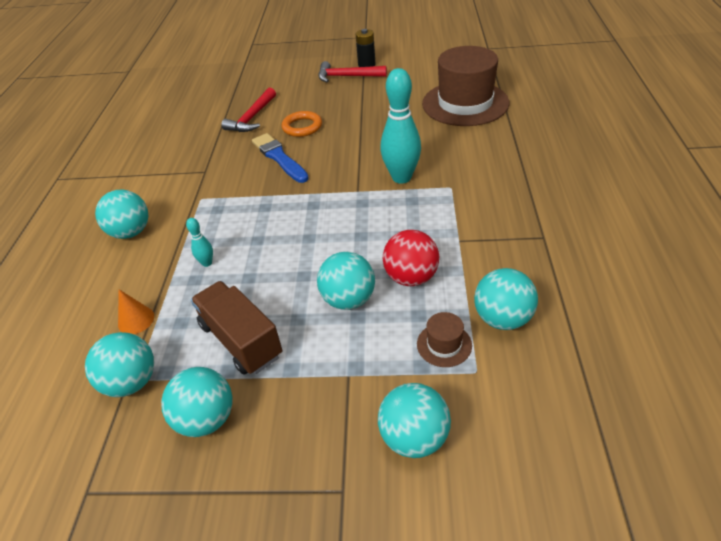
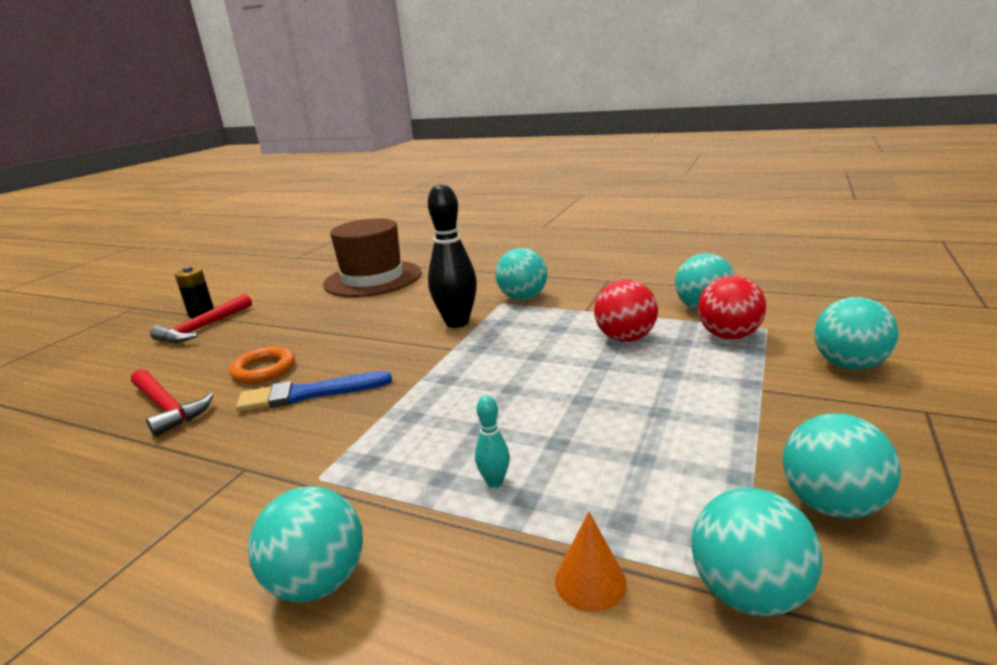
camera: 70 degrees left, 20 degrees down
brown truck [191,281,282,375] -> none
turquoise ball [317,252,375,310] -> turquoise ball moved to [495,248,547,300]
turquoise bowling pin [380,68,421,184] -> black bowling pin [428,184,477,328]
brown hat [417,312,472,367] -> red ball [698,275,766,339]

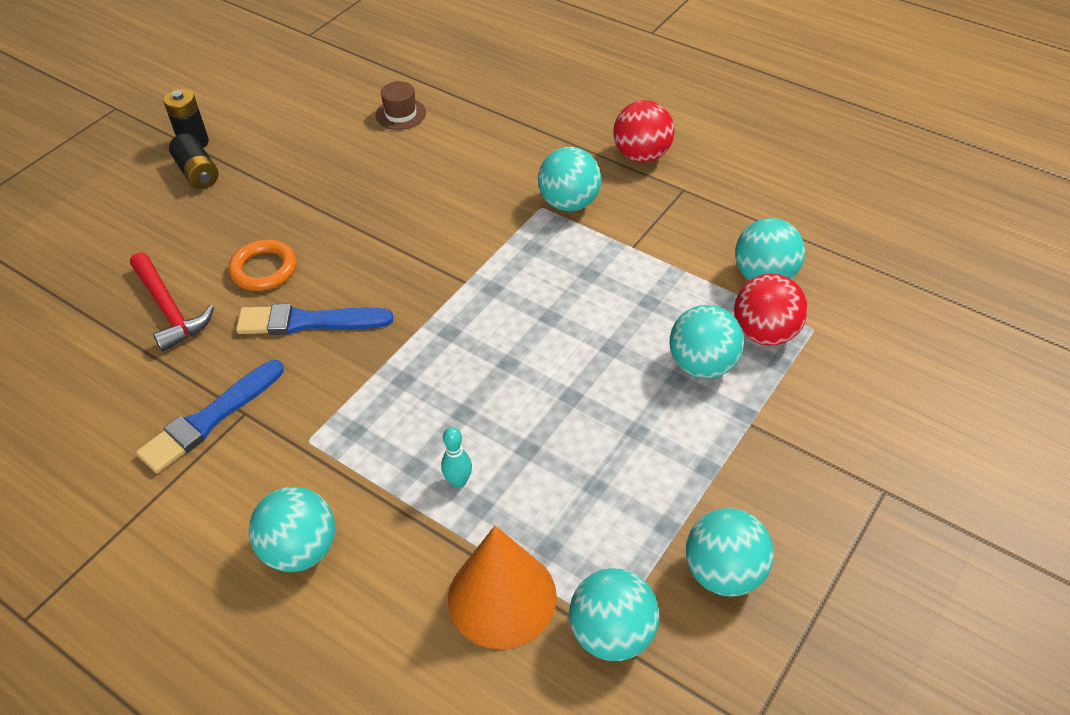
camera: 10 degrees right, 25 degrees up
red hammer [150,294,252,343] -> black battery [169,133,218,189]
brown hat [323,218,421,297] -> brown hat [376,81,426,130], size x0.41
black bowling pin [428,184,477,328] -> none
orange cone [555,512,627,612] -> orange cone [448,526,557,649], size x1.99
red ball [594,279,658,342] -> red ball moved to [613,100,674,163]
turquoise ball [814,297,899,370] -> turquoise ball moved to [670,305,744,379]
none -> blue brush [136,360,284,473]

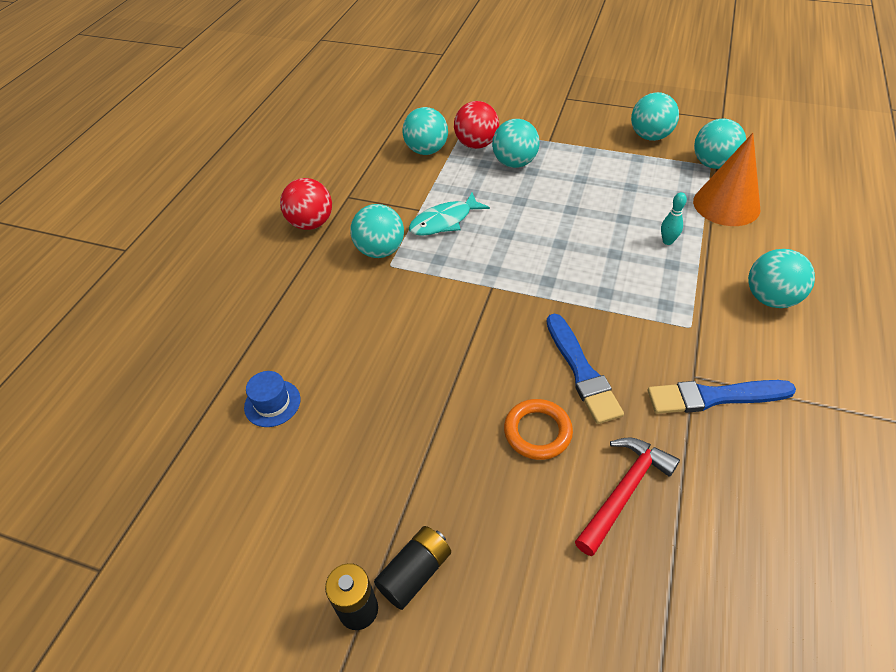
camera: 105 degrees left, 0 degrees up
blue brush [136,360,284,473] -> blue brush turned 150 degrees clockwise [648,380,796,414]
brown hat [376,81,426,130] -> blue hat [244,371,301,427]
none -> turquoise fish [409,192,490,236]

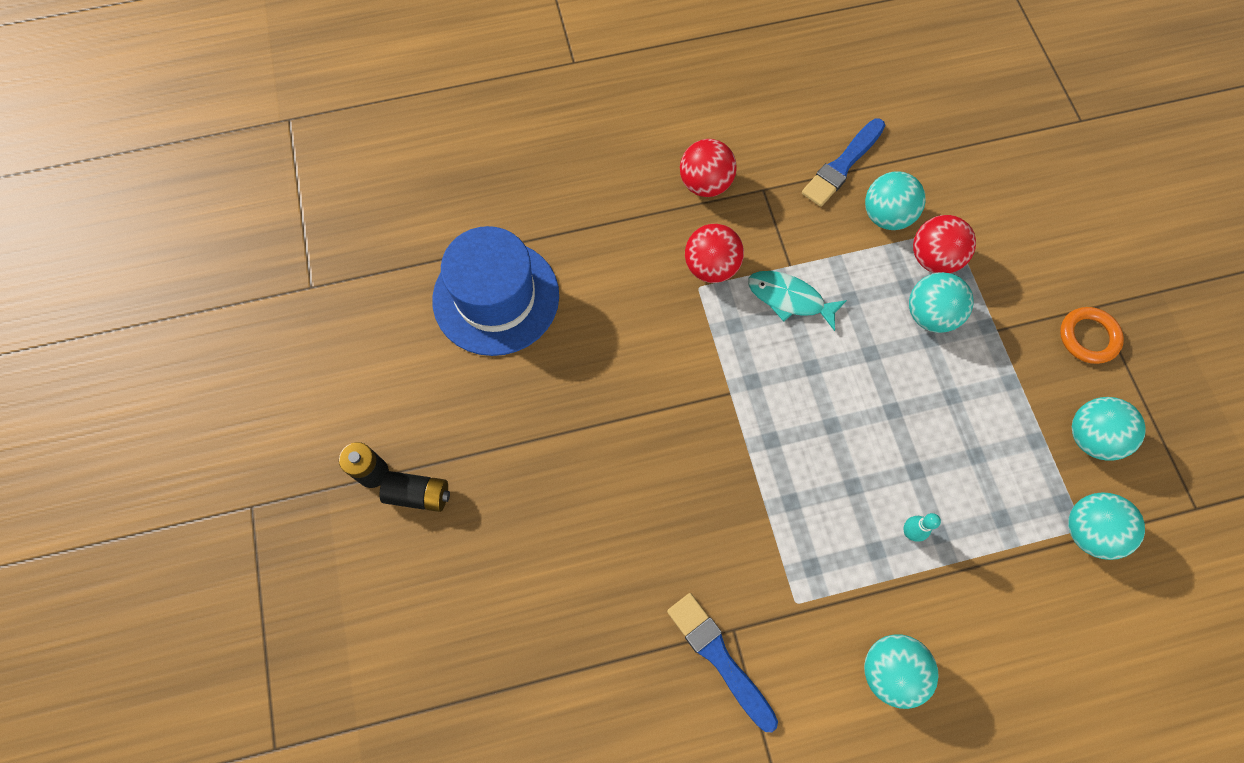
camera: 55 degrees right, 20 degrees up
blue hat [244,371,301,427] -> blue hat [432,226,559,356], size x2.45
turquoise ball [350,204,404,258] -> red ball [685,224,744,283]
orange ring [504,399,573,460] -> orange ring moved to [1060,307,1124,364]
blue brush [546,314,624,424] -> blue brush moved to [802,118,885,207]
red hammer [575,437,680,556] -> none
orange cone [693,133,760,226] -> none

